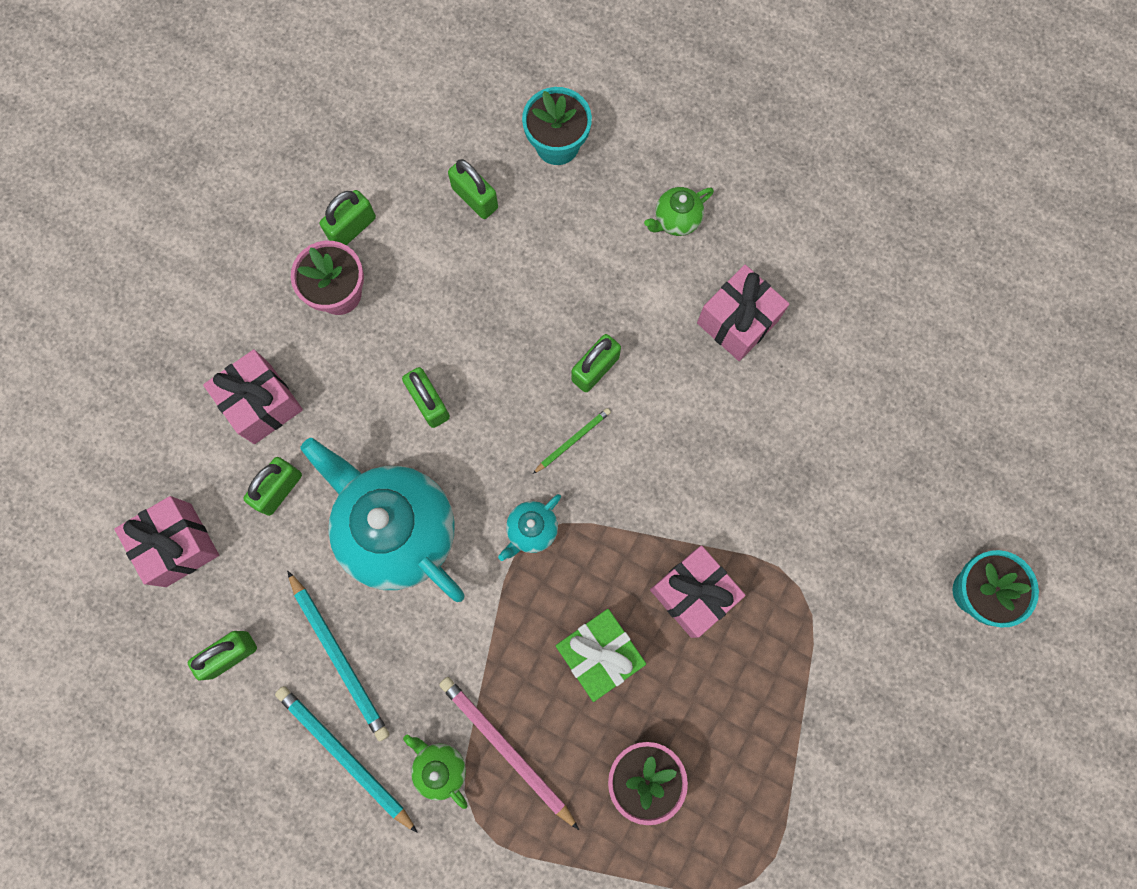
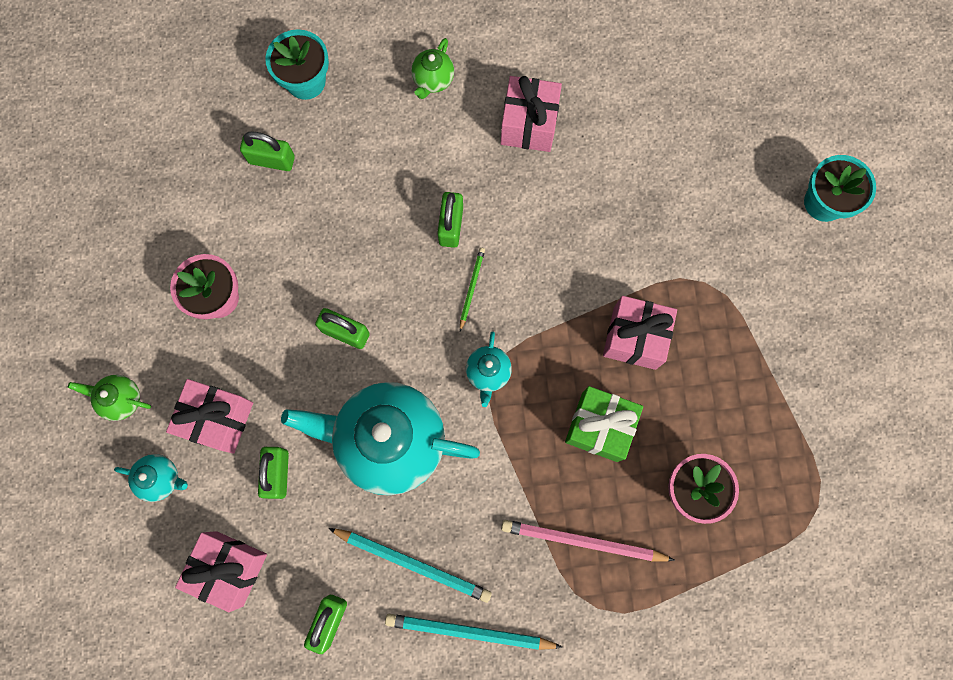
camera: 35 degrees left, 0 degrees up
green padlock [320,190,376,245] -> none
green teapot [403,734,468,809] -> green teapot moved to [68,375,151,421]
none -> turquoise teapot [114,454,188,502]

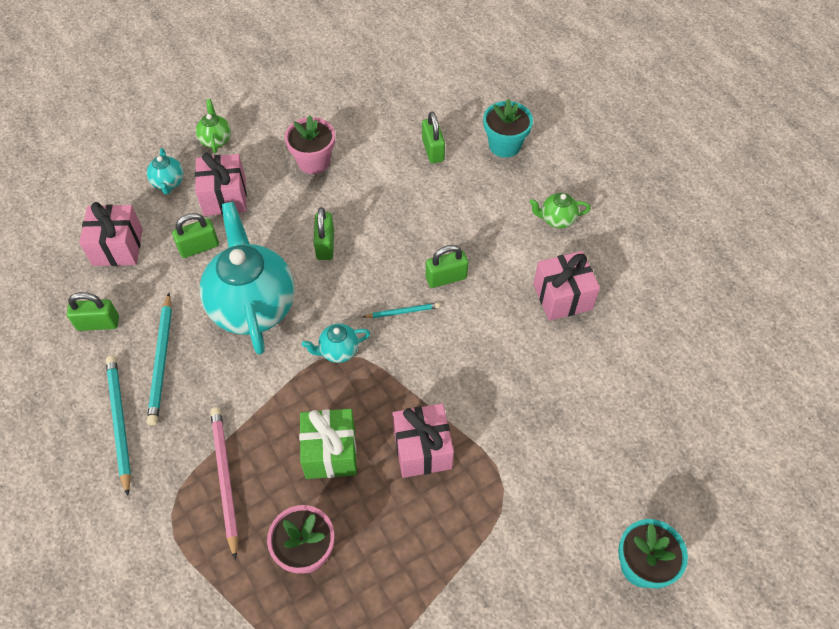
camera: 65 degrees right, 20 degrees down
green pencil [460,248,485,331] -> turquoise pencil [363,303,440,318]

